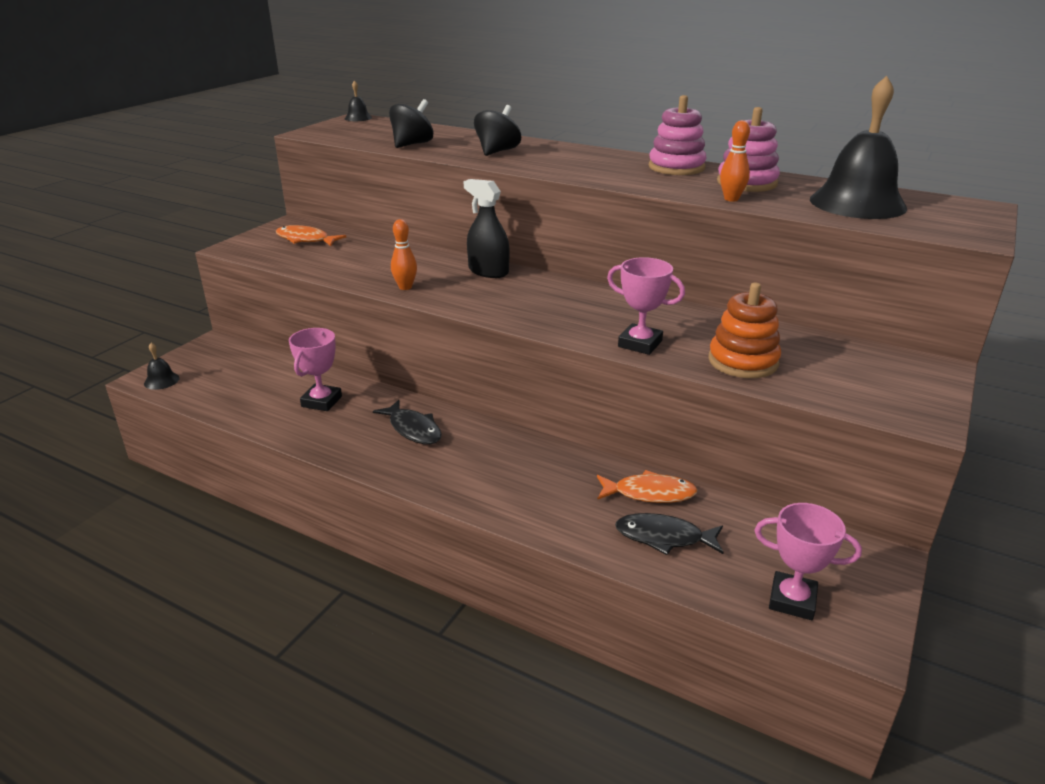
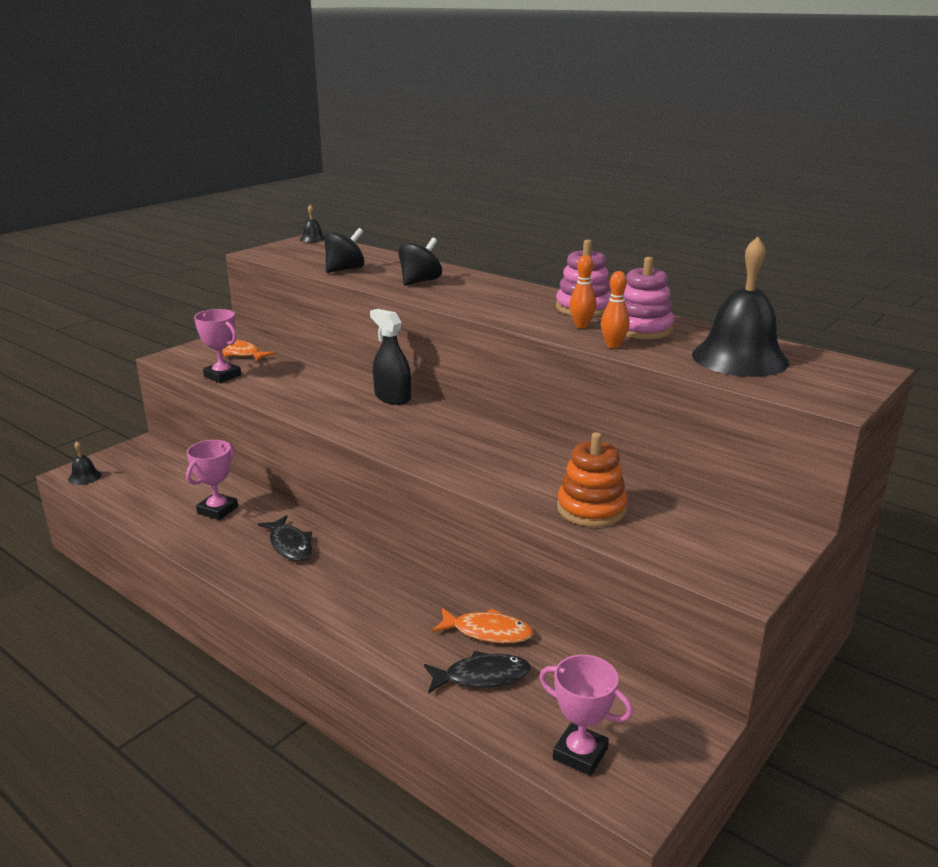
camera: 10 degrees right, 5 degrees down
orange bowling pin [391,219,417,290] -> orange bowling pin moved to [569,255,596,328]
pink trophy [607,257,685,355] -> pink trophy moved to [194,309,241,383]
black fish [615,513,724,555] -> black fish turned 150 degrees clockwise [424,651,531,693]

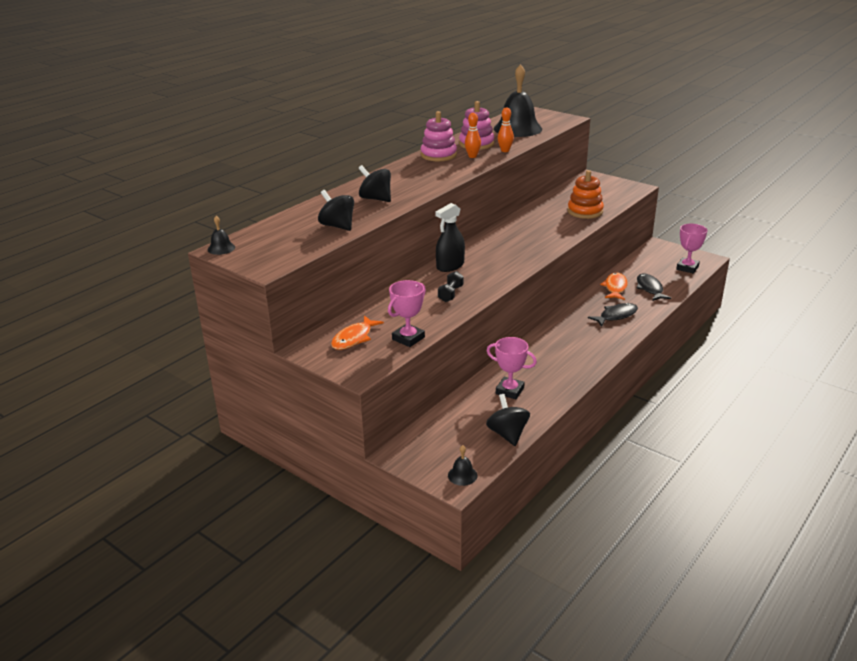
camera: 90 degrees left, 5 degrees up
black fish [258,515,312,561] -> black fish moved to [588,303,638,327]
none -> black dumbbell [438,271,464,302]
none -> black spinning top [486,394,530,446]

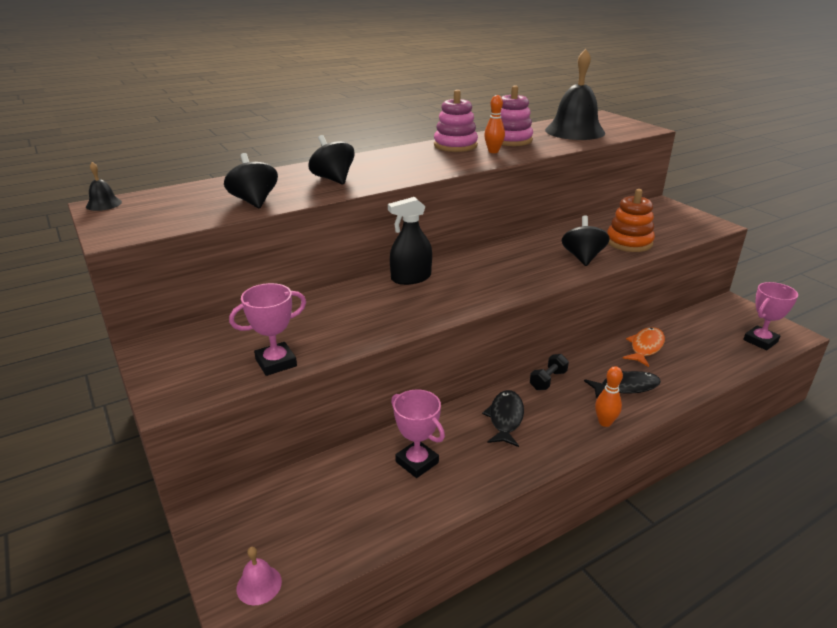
camera: 20 degrees right, 0 degrees up
orange fish [331,316,384,350] -> none
black dumbbell [438,271,464,302] -> black dumbbell moved to [530,354,569,390]
black bell [448,445,477,486] -> pink bell [236,547,282,605]
black spinning top [486,394,530,446] -> black spinning top moved to [562,215,610,266]
orange bowling pin [498,107,514,152] -> orange bowling pin moved to [595,366,623,427]
black fish [636,273,671,301] -> black fish moved to [482,390,524,447]

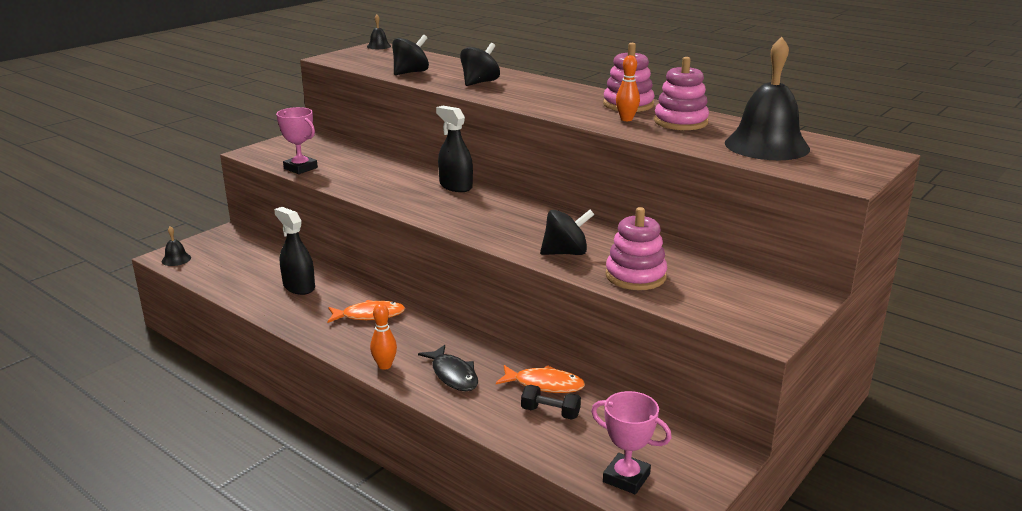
camera: 70 degrees right, 5 degrees down
pink bell [236,547,282,605] -> black bell [162,226,191,266]
pink trophy [391,390,445,478] -> black spray bottle [274,207,315,295]
black fish [482,390,524,447] -> orange fish [327,300,405,323]
black dumbbell [530,354,569,390] -> black dumbbell moved to [521,385,581,420]
orange stacking toy [607,189,655,252] -> pink stacking toy [606,207,667,290]

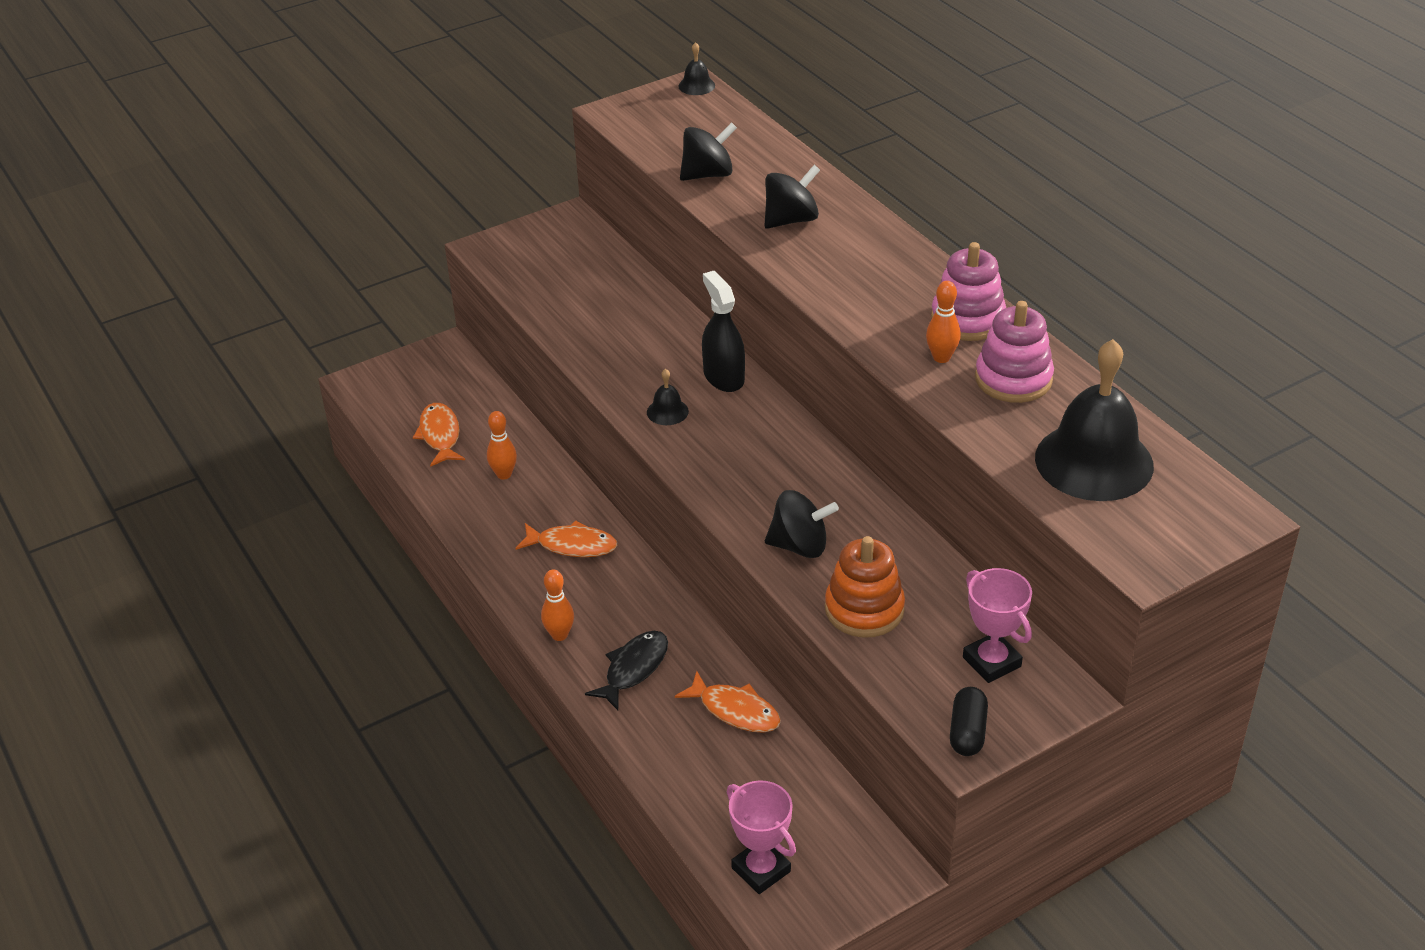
camera: 20 degrees right, 15 degrees up
black bell [162,226,191,266] -> black bell moved to [647,369,689,425]
black spray bottle [274,207,315,295] -> orange bowling pin [487,411,517,480]
pink trophy [276,107,318,174] -> pink trophy moved to [963,568,1032,683]
black fish [418,345,478,391] -> black fish turned 135 degrees counterclockwise [585,631,668,710]
black dumbbell [521,385,581,420] -> none
pink stacking toy [606,207,667,290] -> orange stacking toy [825,536,905,638]
none -> orange fish [413,403,465,467]
none -> black capsule [950,687,988,756]

